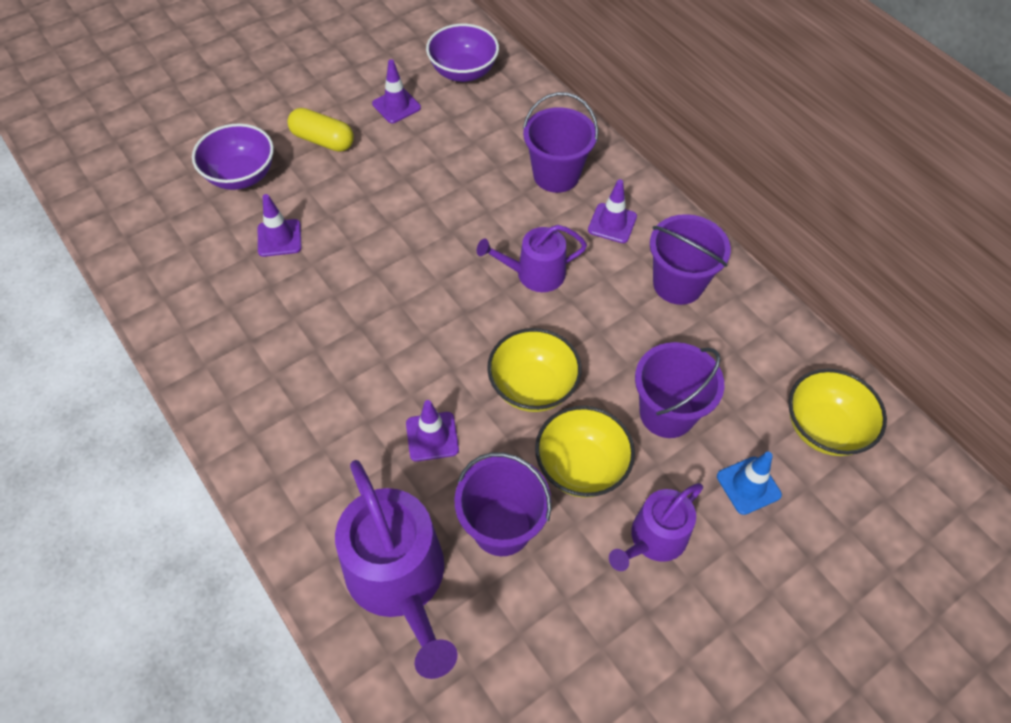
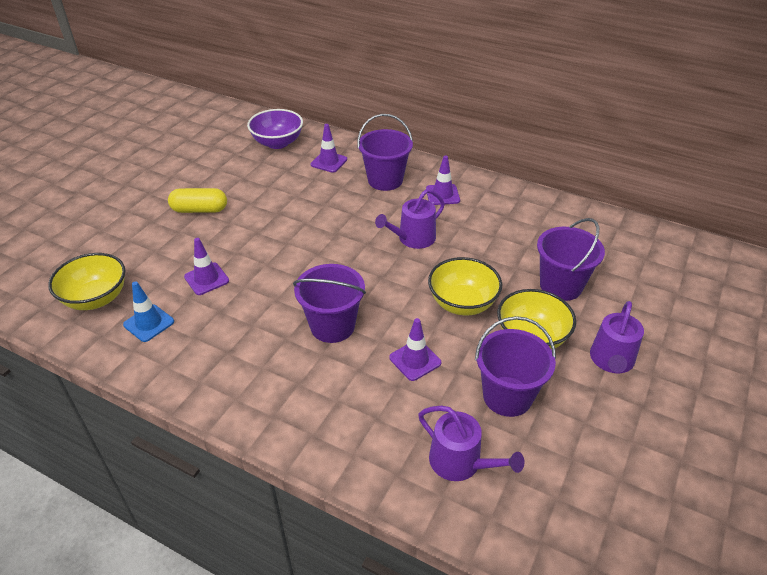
camera: 25 degrees left, 15 degrees down
purple bowl [192,123,274,190] -> none
purple watering can [335,460,458,679] -> purple watering can [418,406,525,481], size x0.59
purple traffic cone [372,59,421,123] -> purple traffic cone moved to [310,124,347,173]
purple bucket [650,214,731,305] -> purple bucket moved to [293,264,366,343]
blue traffic cone [717,452,782,515] -> blue traffic cone moved to [123,281,174,342]
yellow bowl [788,369,887,456] -> yellow bowl moved to [48,253,125,310]

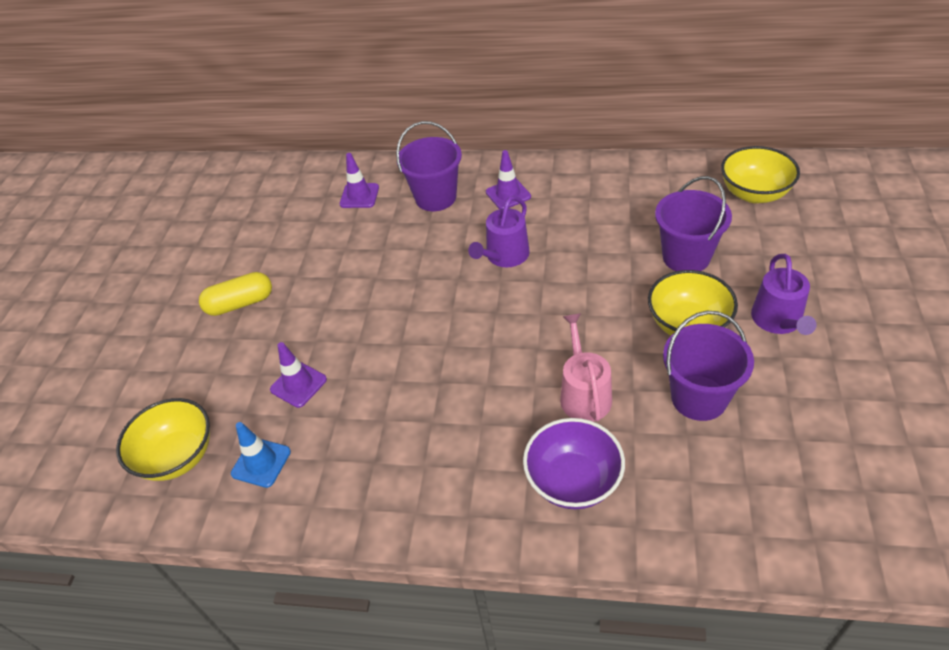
camera: 15 degrees left, 5 degrees up
purple bowl [247,109,303,149] -> purple bowl moved to [523,418,625,509]
purple bucket [293,264,366,343] -> none
purple traffic cone [389,318,441,381] -> pink watering can [560,313,612,422]
purple watering can [418,406,525,481] -> none
yellow bowl [428,257,502,315] -> yellow bowl moved to [721,146,800,203]

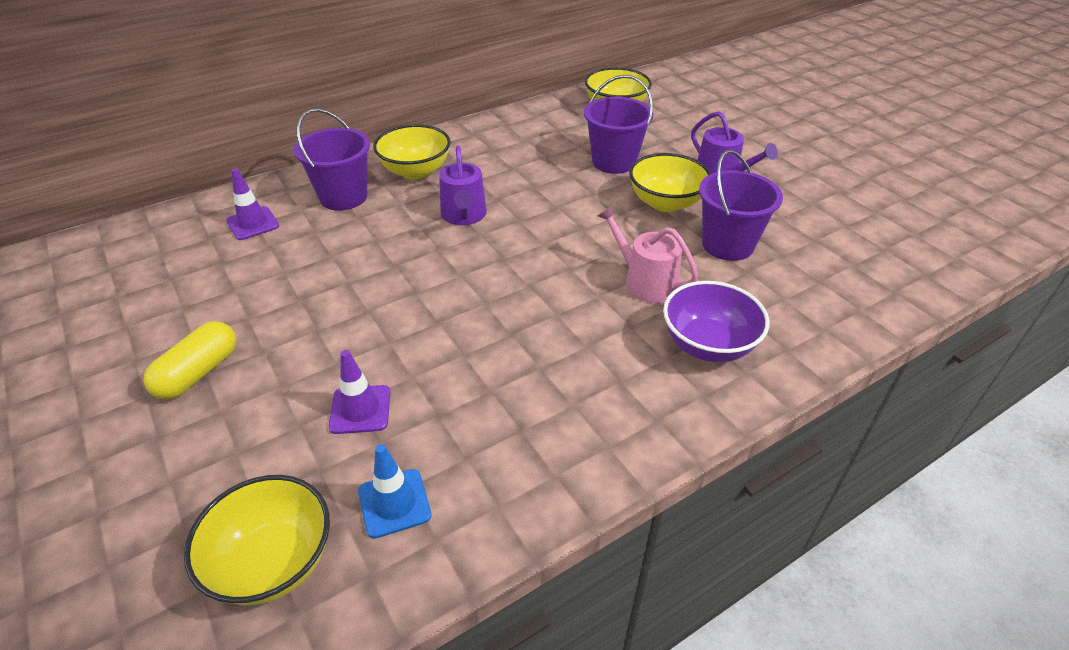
camera: 45 degrees left, 5 degrees down
purple traffic cone [486,150,531,209] -> yellow bowl [373,124,451,180]

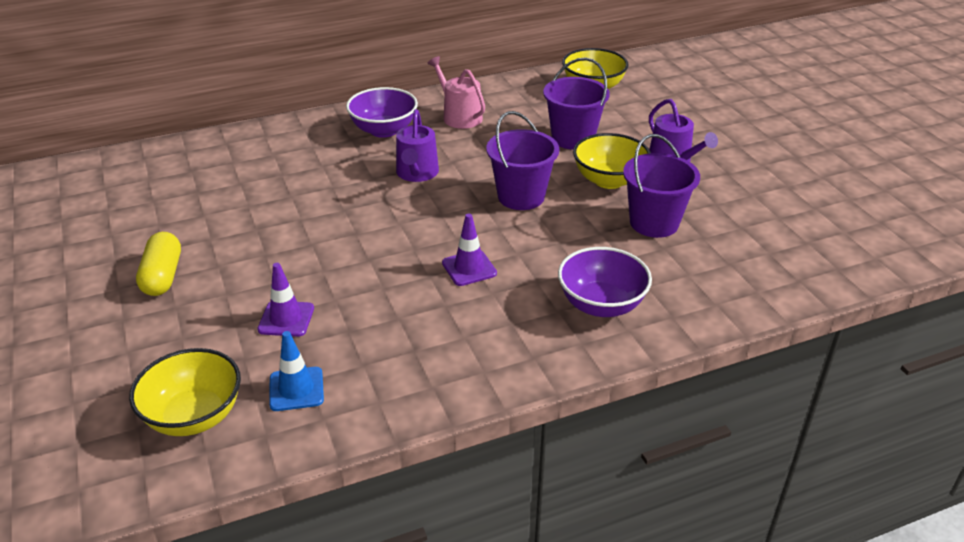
camera: 10 degrees right, 5 degrees down
yellow capsule [143,321,236,399] -> yellow capsule turned 45 degrees counterclockwise [136,232,181,296]
purple traffic cone [226,168,279,240] -> purple traffic cone moved to [442,213,497,286]
purple bucket [294,108,370,210] -> purple bucket moved to [486,111,559,210]
yellow bowl [373,124,451,180] -> purple bowl [346,87,418,138]
pink watering can [598,205,698,303] -> pink watering can moved to [427,56,485,129]

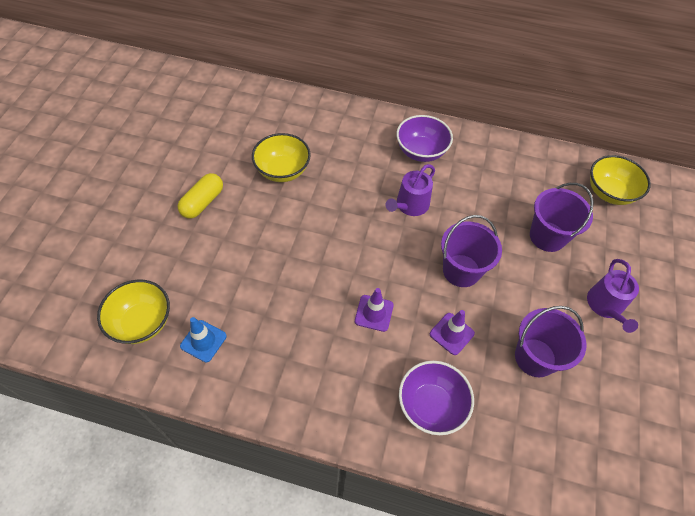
camera: 35 degrees right, 20 degrees up
purple traffic cone [257,263,314,337] -> purple traffic cone moved to [430,310,475,355]
pink watering can [427,56,485,129] -> none
yellow bowl [573,133,651,189] -> yellow bowl moved to [252,133,311,182]

